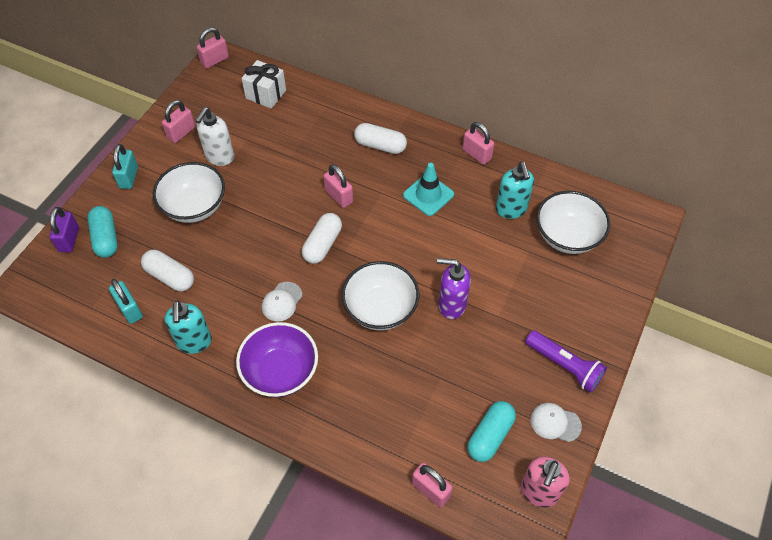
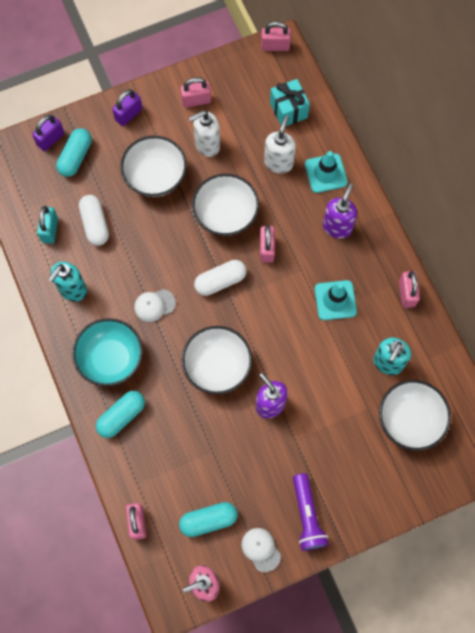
camera: 40 degrees right, 15 degrees up
turquoise padlock [112,144,138,189] -> purple padlock [112,89,142,126]
purple bowl [236,322,318,397] -> turquoise bowl [72,318,143,387]
white gift [242,60,286,109] -> turquoise gift [270,79,310,126]
white capsule [354,123,407,154] -> purple soap dispenser [323,183,357,238]
none -> turquoise capsule [96,391,145,438]
none -> white bowl [192,174,259,236]
none -> white soap dispenser [264,115,296,174]
none -> turquoise traffic cone [305,151,348,193]

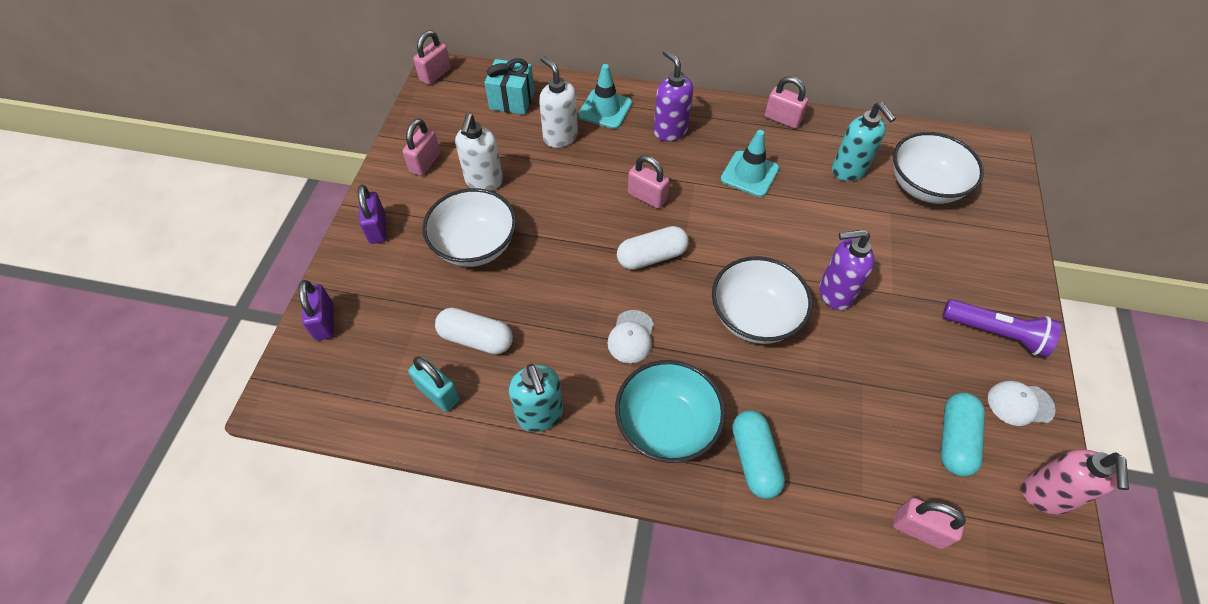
camera: 55 degrees left, 15 degrees down
turquoise capsule [56,128,92,177] -> none
white bowl [192,174,259,236] -> none
white capsule [194,260,247,296] -> white capsule turned 60 degrees clockwise [617,226,689,270]

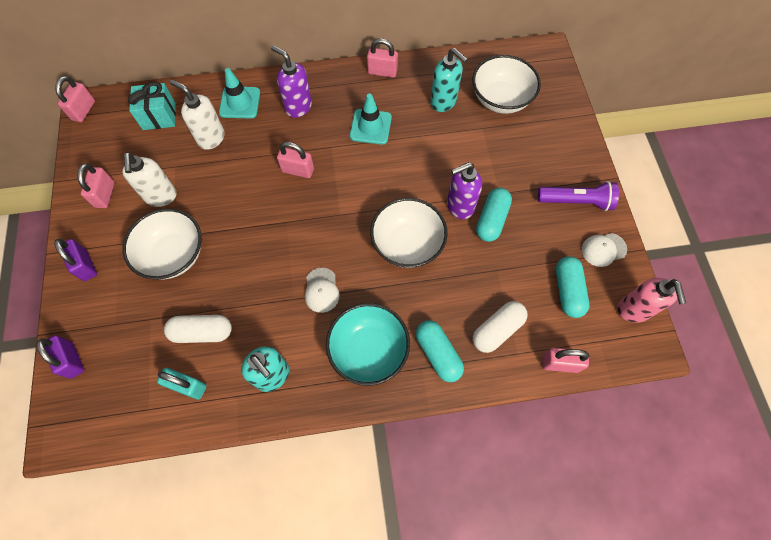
camera: 20 degrees left, 10 degrees up
white capsule [617,226,689,270] -> white capsule moved to [473,301,528,353]
none -> turquoise capsule [476,188,512,242]

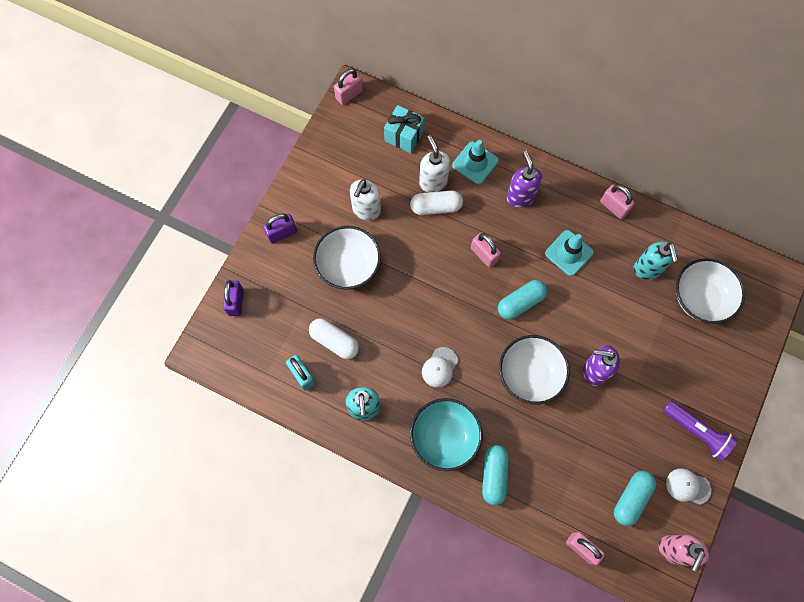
camera: 35 degrees right, 5 degrees up
purple padlock [54,239,97,281] -> purple padlock turned 60 degrees clockwise [263,213,297,244]
pink padlock [77,163,115,208] -> none
white capsule [473,301,528,353] -> white capsule moved to [410,191,463,215]
turquoise capsule [476,188,512,242] -> turquoise capsule moved to [498,280,547,320]

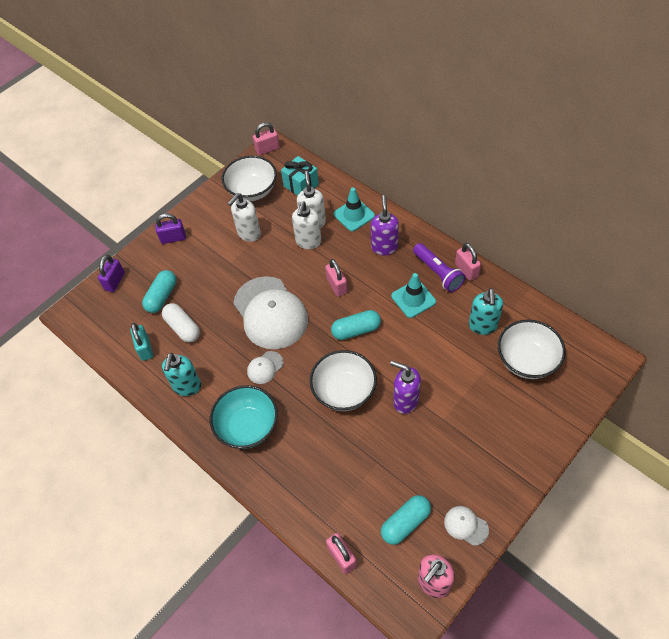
camera: 20 degrees right, 15 degrees down
white bowl [313,226,381,290] -> white bowl moved to [222,156,277,201]
white capsule [410,191,463,215] -> white soap dispenser [292,202,322,249]
turquoise capsule [482,445,509,505] -> turquoise capsule moved to [142,270,176,313]
purple flashlight [663,401,738,461] -> purple flashlight moved to [413,243,465,292]
none -> white cap [233,276,308,349]

